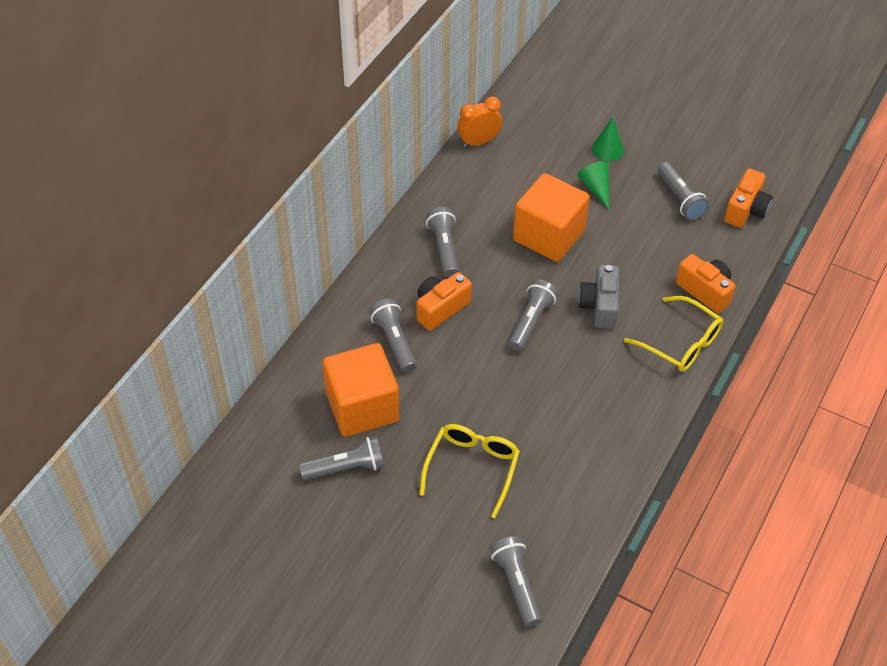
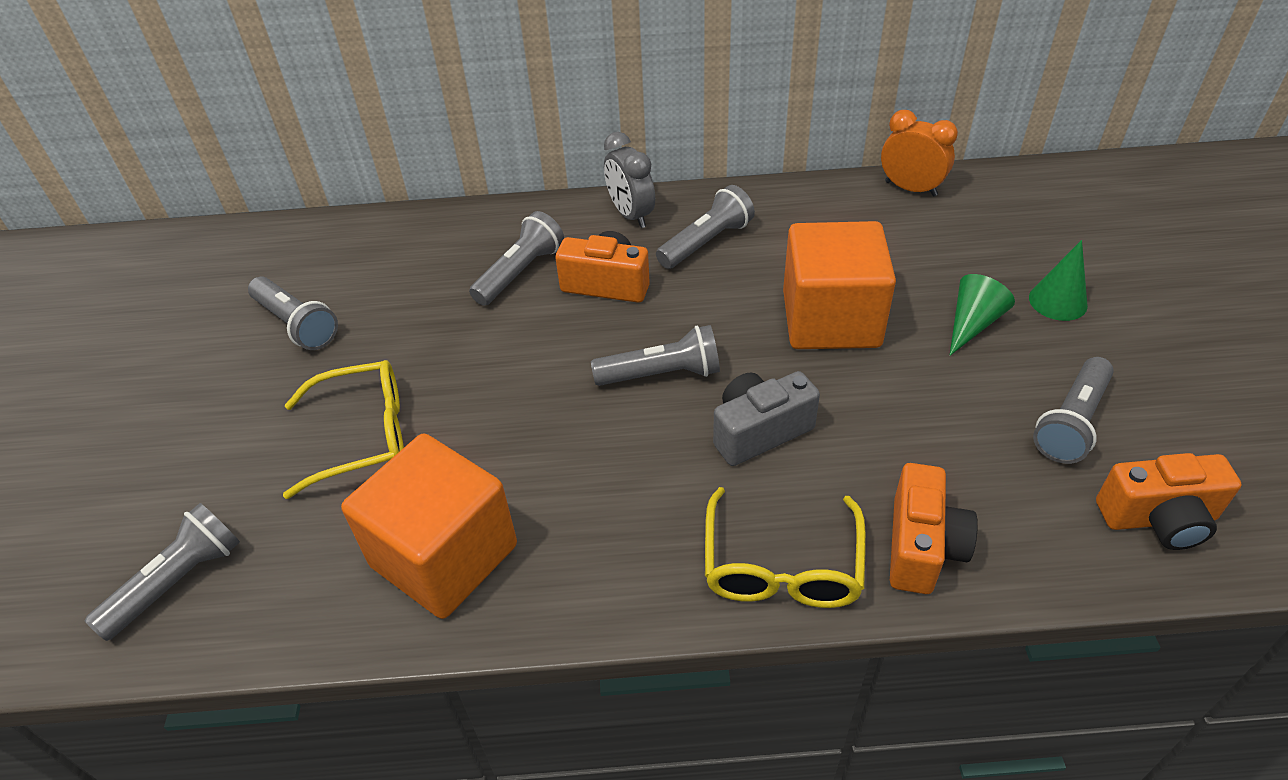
camera: 60 degrees right, 5 degrees down
orange cube [323,343,399,437] -> orange cube moved to [341,434,517,619]
none -> grey clock [604,132,655,228]

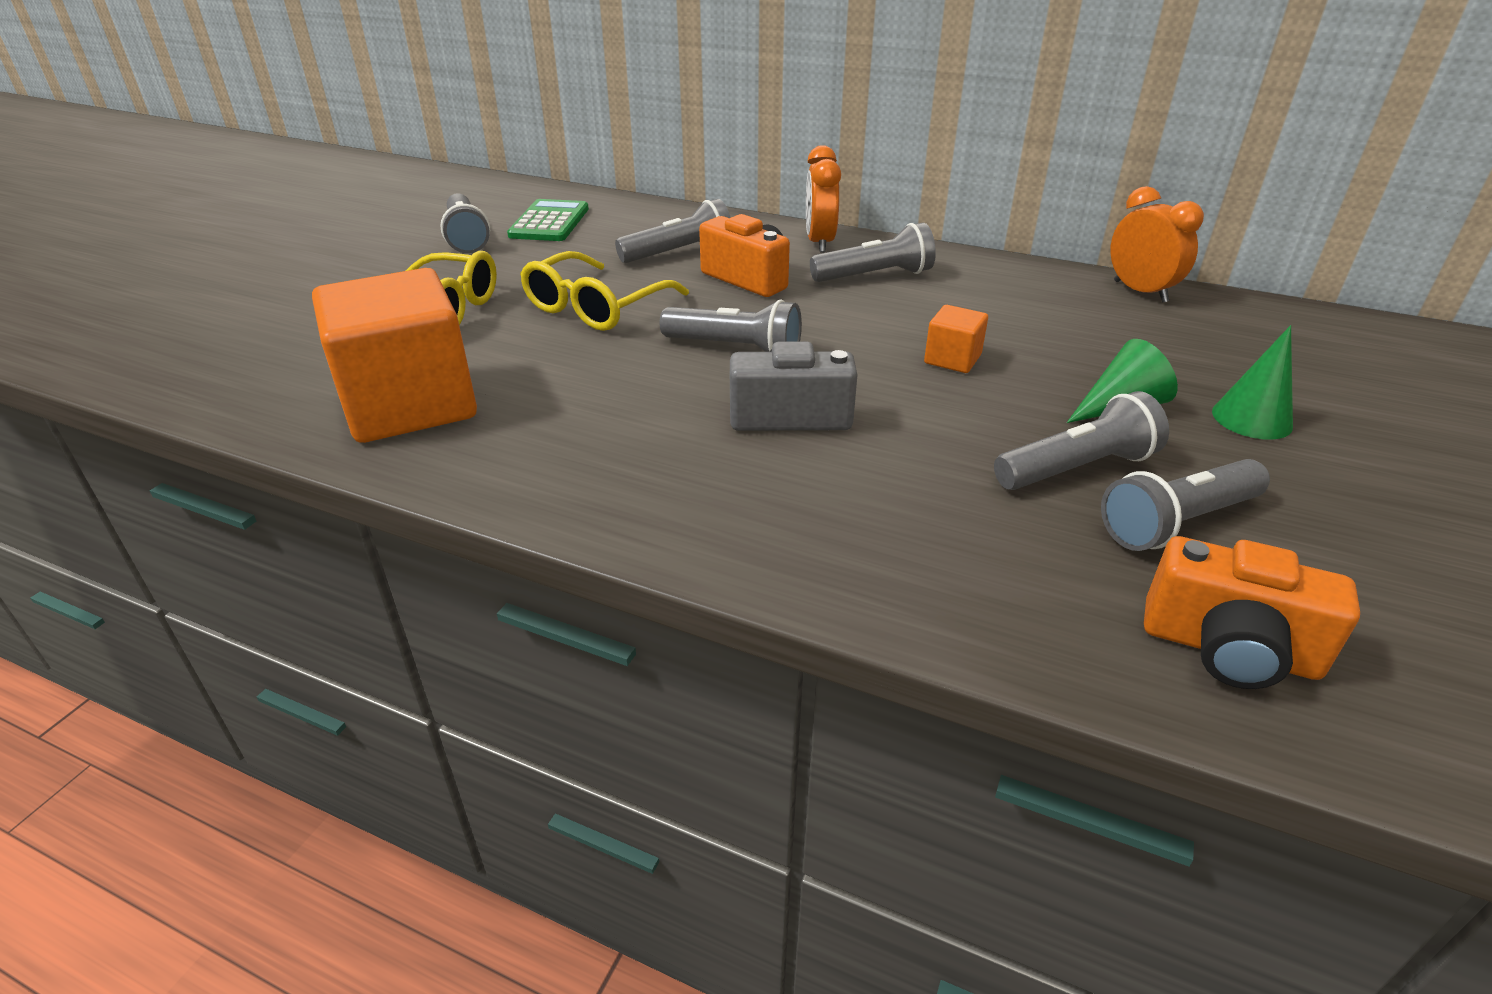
camera: 25 degrees right, 10 degrees down
grey flashlight [85,503,240,641] -> grey flashlight moved to [994,391,1169,490]
grey clock [604,132,655,228] -> orange clock [806,145,841,253]
yellow glasses [705,487,866,608] -> yellow glasses moved to [520,251,689,331]
orange cube [783,221,896,349] -> orange cube [924,305,988,373], size x0.43
orange camera [890,463,978,594] -> none
none -> green calculator [507,199,589,241]

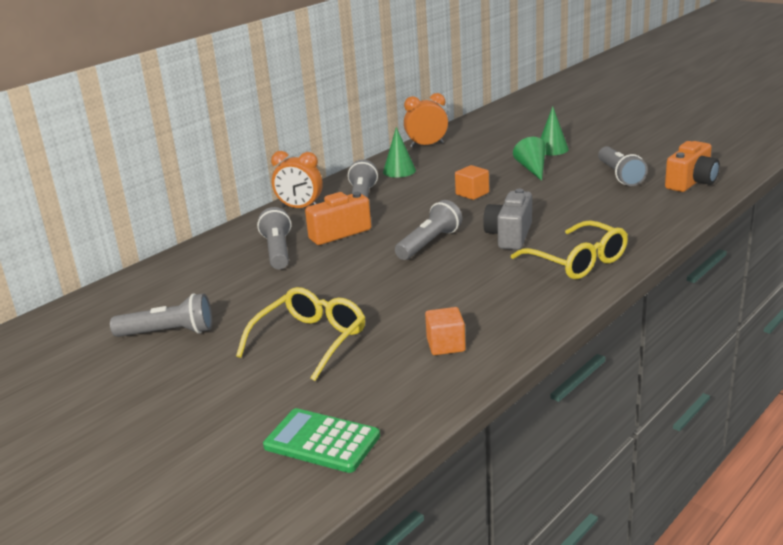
camera: 70 degrees left, 10 degrees down
orange cube [312,268,477,443] -> orange cube [425,307,466,355], size x0.43
green calculator [507,199,589,241] -> green calculator moved to [263,408,380,473]
yellow glasses [520,251,689,331] -> yellow glasses moved to [511,220,628,279]
grey flashlight [994,391,1169,490] -> none
none -> green cone [383,127,416,177]

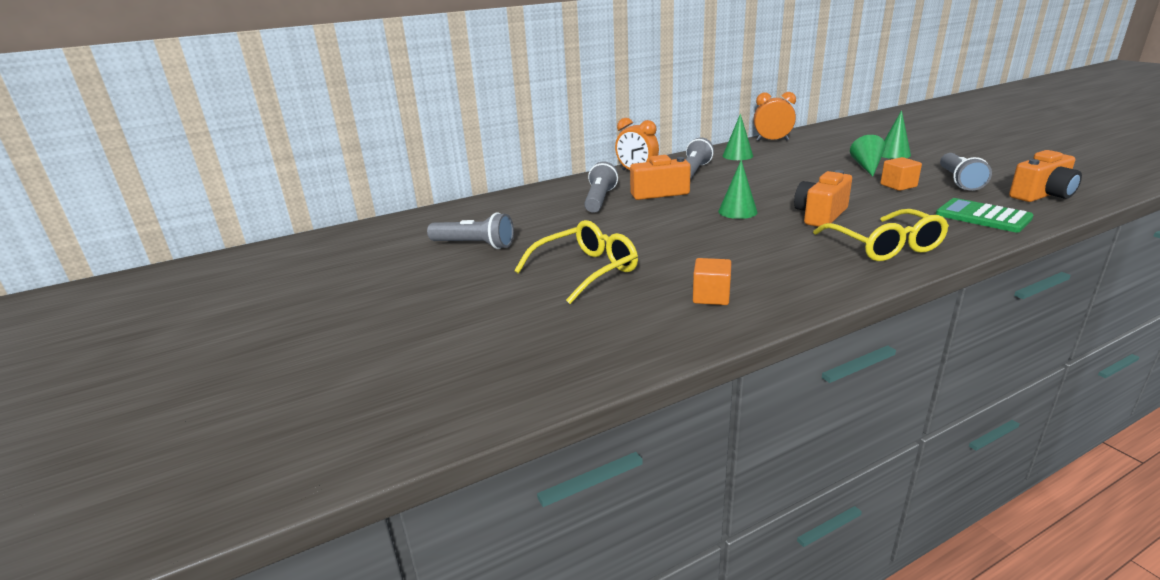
camera: 20 degrees right, 0 degrees up
green calculator [263,408,380,473] -> green calculator moved to [936,198,1033,232]
grey flashlight [395,200,462,260] -> green cone [718,160,757,219]
orange cube [455,165,489,200] -> orange cube moved to [880,157,922,191]
grey camera [483,189,532,250] -> orange camera [794,170,852,227]

